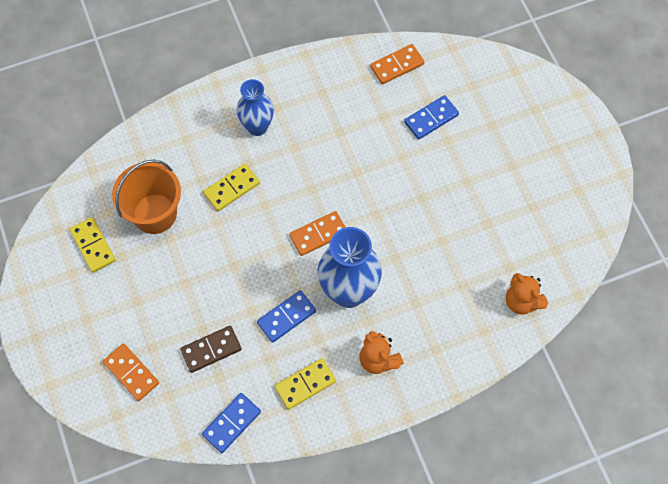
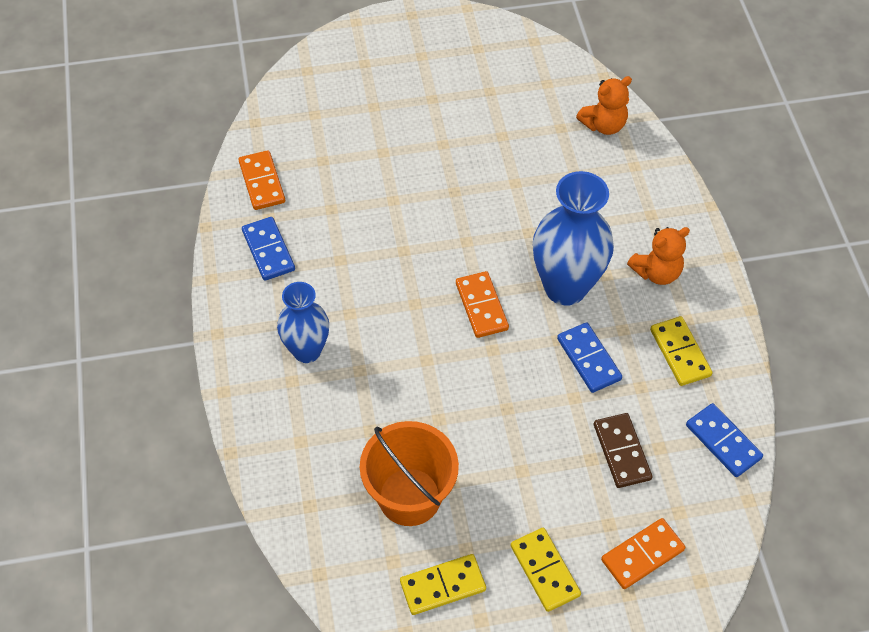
camera: 80 degrees left, 10 degrees down
yellow domino [203,164,260,211] -> yellow domino moved to [511,528,581,612]
blue domino [404,95,459,140] -> blue domino moved to [242,217,295,281]

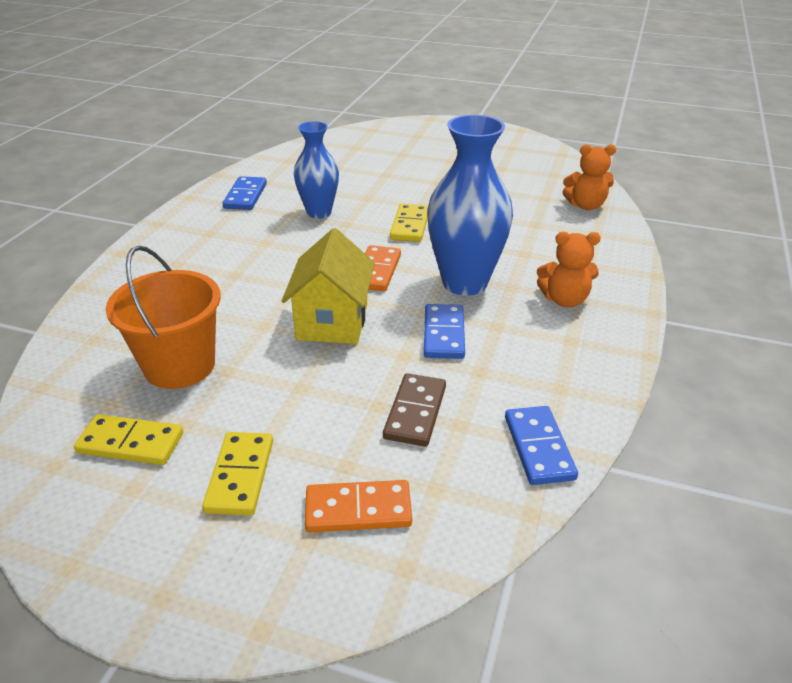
camera: 30 degrees right, 20 degrees down
orange domino [239,150,285,210] -> none
blue vase [277,282,329,363] -> blue vase moved to [294,121,339,219]
yellow domino [650,316,712,386] -> yellow domino moved to [390,204,428,242]
none -> yellow house [282,228,375,344]

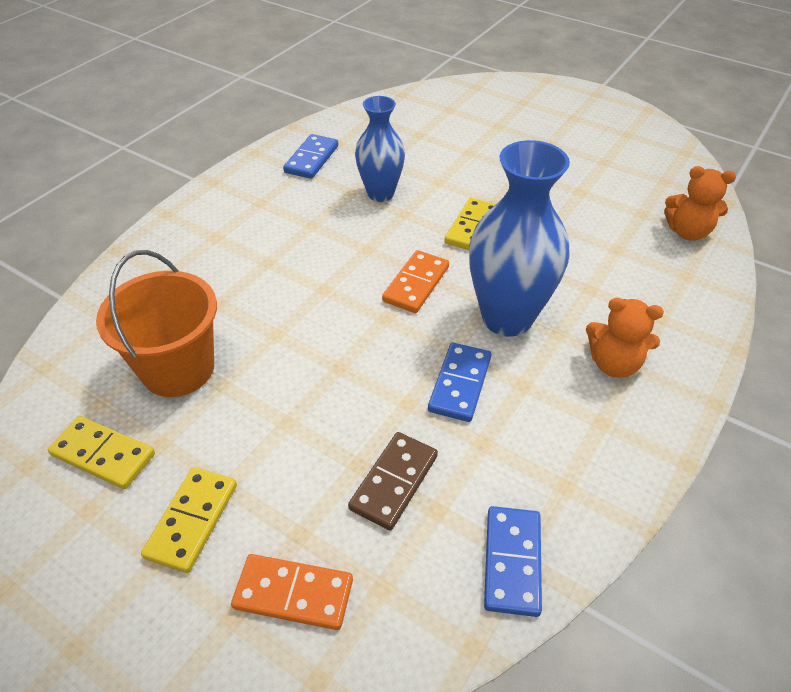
camera: 15 degrees right, 10 degrees up
yellow house [282,228,375,344] -> none

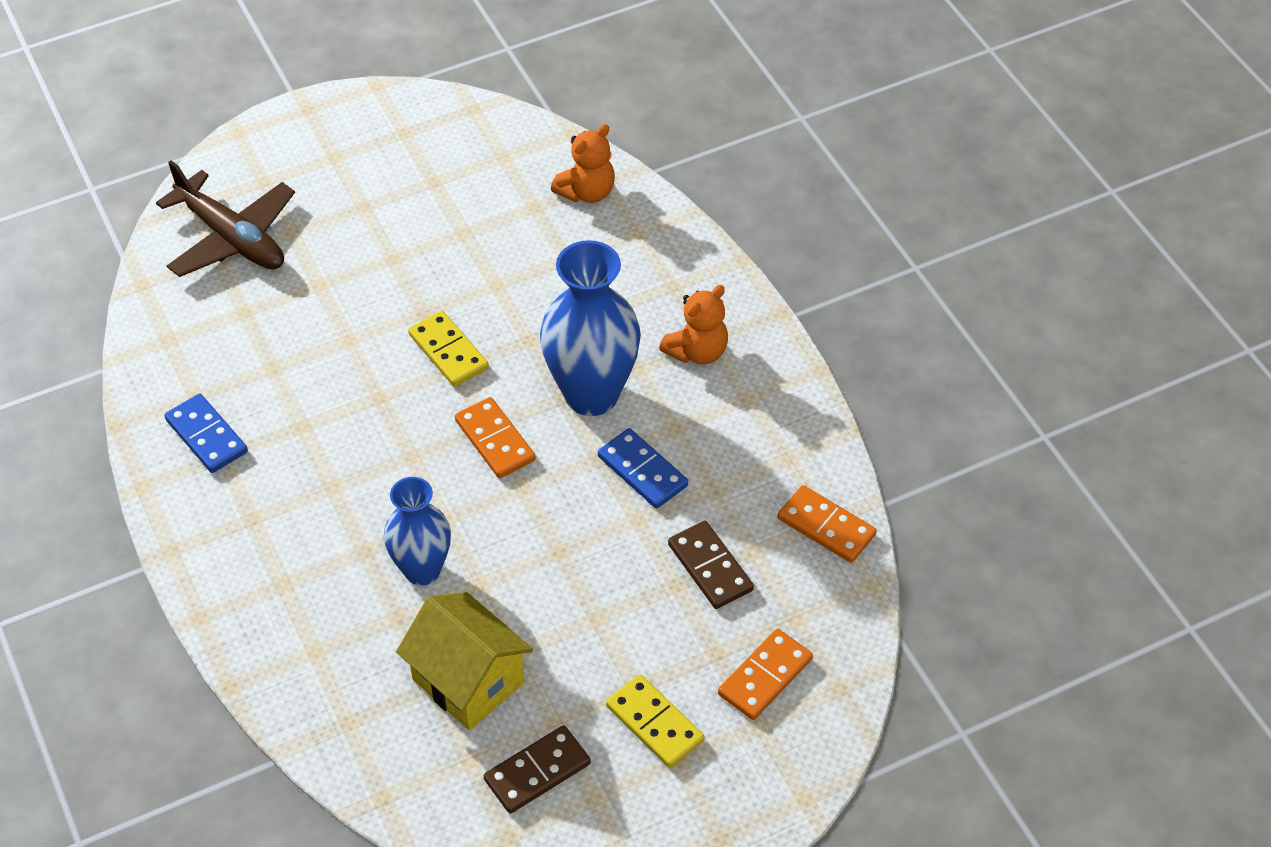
camera: 60 degrees left, 5 degrees up
yellow domino [48,416,155,489] -> brown domino [484,725,591,814]
orange bucket [96,250,217,397] -> yellow house [396,592,533,730]
blue vase [355,96,405,202] -> blue vase moved to [384,477,451,586]
blue domino [484,506,542,617] -> orange domino [778,485,877,563]
none -> brown plane [156,160,295,277]

